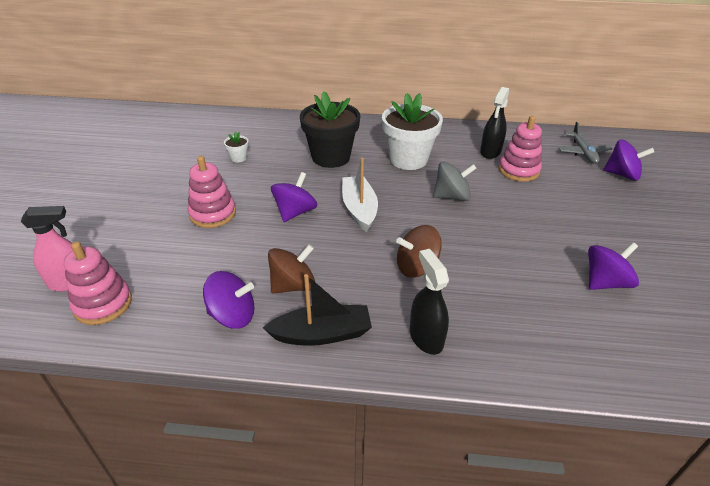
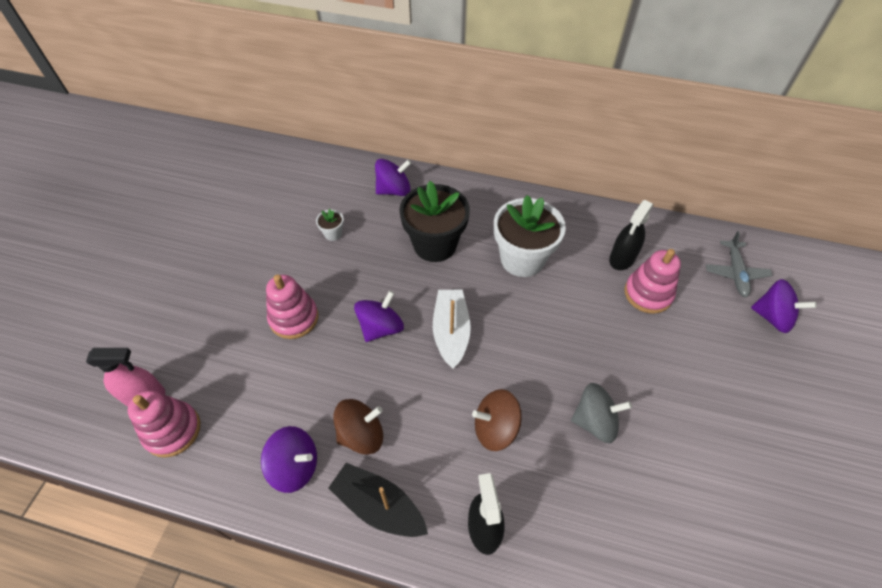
camera: 10 degrees right, 15 degrees up
black boat [263,274,372,346] -> black boat turned 150 degrees counterclockwise [329,463,428,537]
grey spinning top [433,162,477,201] -> grey spinning top moved to [571,383,632,443]
purple spinning top [588,242,639,290] -> purple spinning top moved to [375,159,411,196]

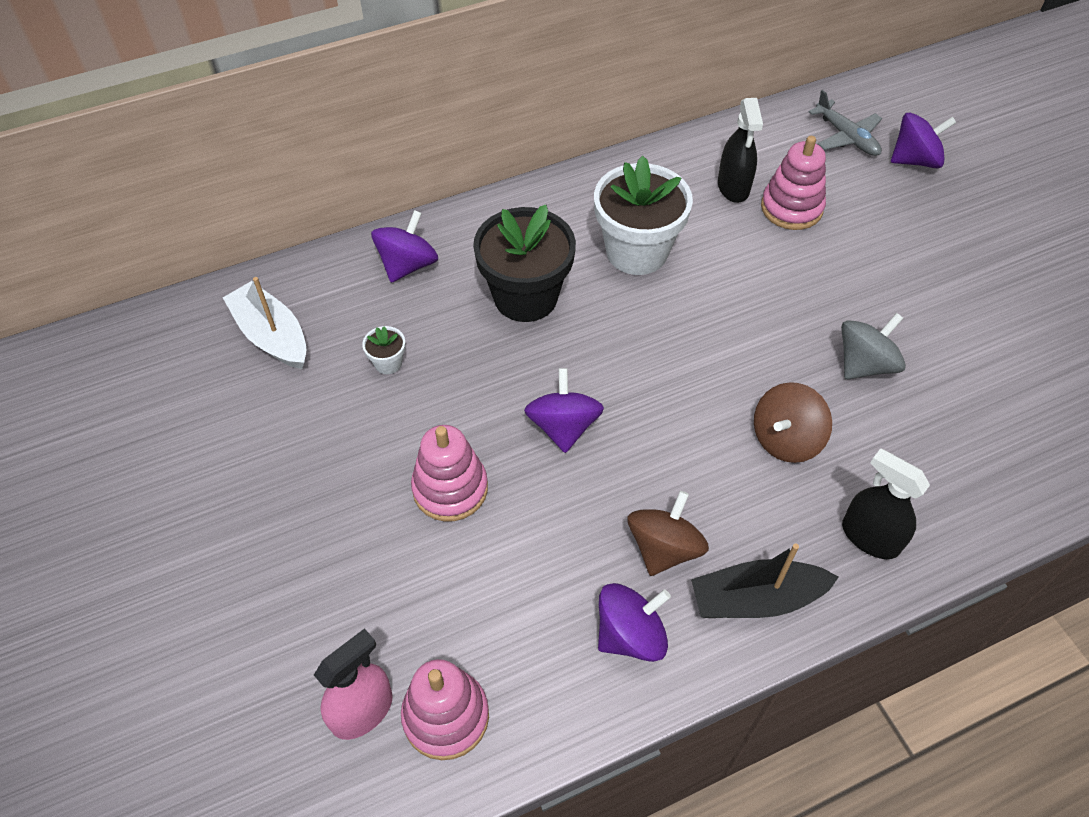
camera: 40 degrees left, 0 degrees up
white boat [433,290,471,369] -> white boat moved to [223,277,307,369]

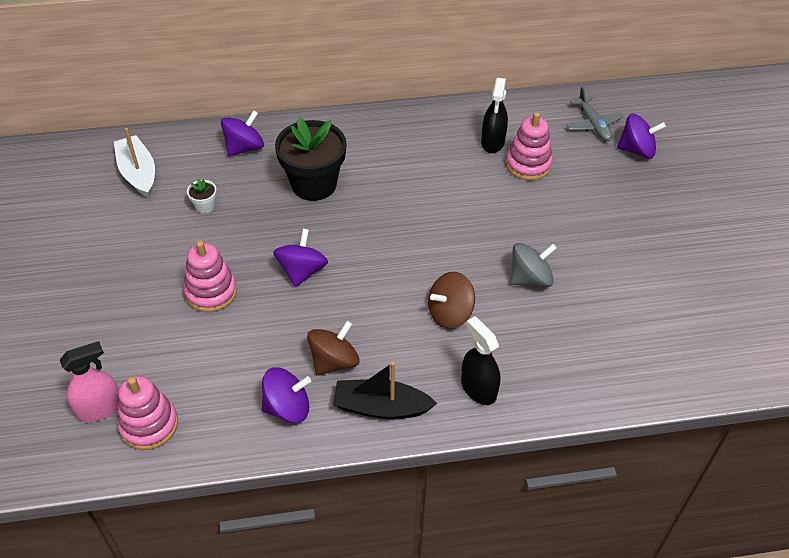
camera: 15 degrees right, 5 degrees down
white flower pot [594,156,693,275] -> none

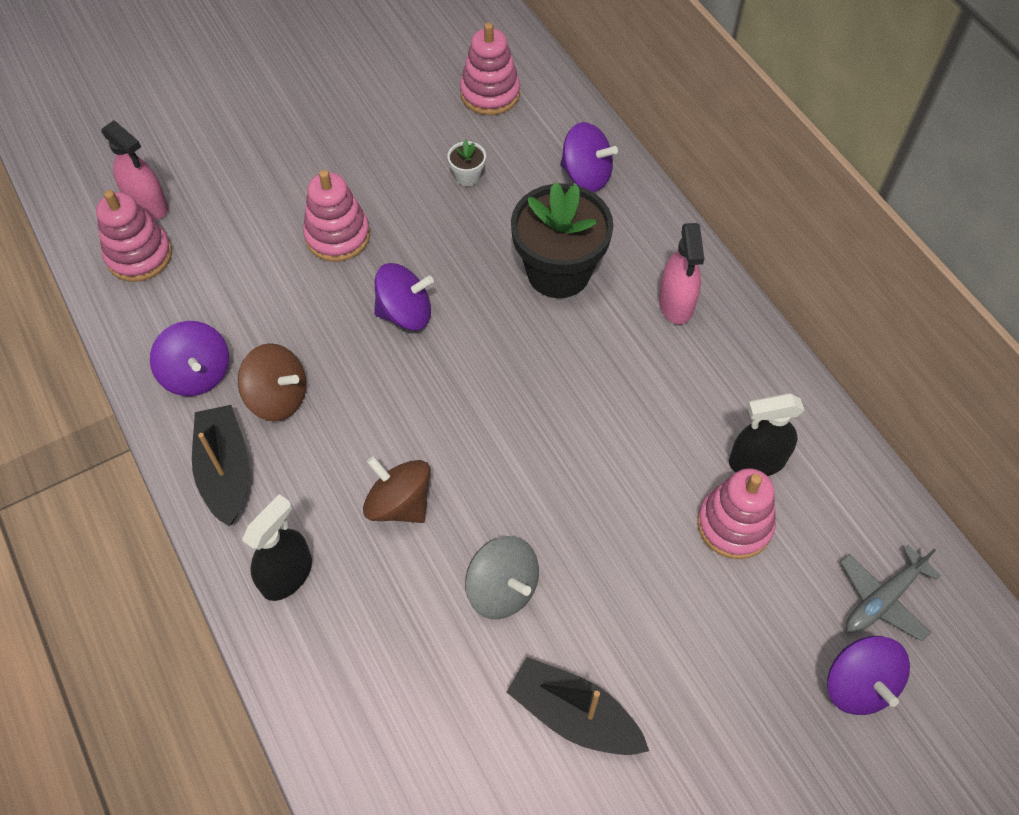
camera: 70 degrees right, 10 degrees up
white boat [114,128,155,198] -> pink stacking toy [460,23,520,115]
none -> black boat [507,657,649,755]
none -> pink spray bottle [659,223,704,325]

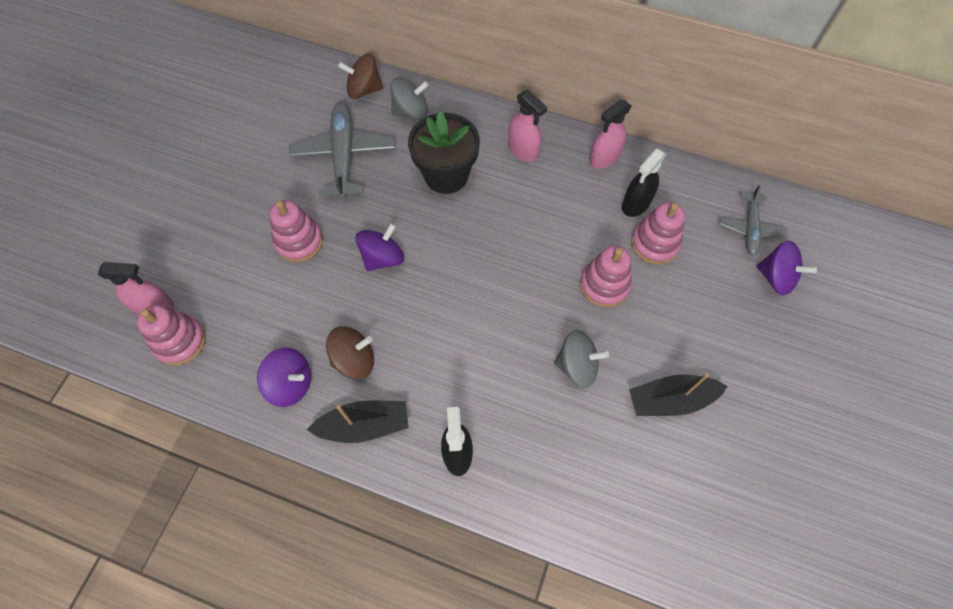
camera: 40 degrees left, 5 degrees up
black boat [192,405,249,526] -> black boat turned 135 degrees clockwise [307,401,409,443]
brown spinning top [363,456,431,523] -> brown spinning top moved to [338,54,383,99]
white flower pot [447,139,486,186] -> grey plane [289,102,395,200]
pink stacking toy [460,23,520,115] -> pink stacking toy moved to [580,246,632,308]
purple spinning top [560,122,618,192] -> grey spinning top [391,78,429,120]
none -> pink spray bottle [589,99,632,169]

